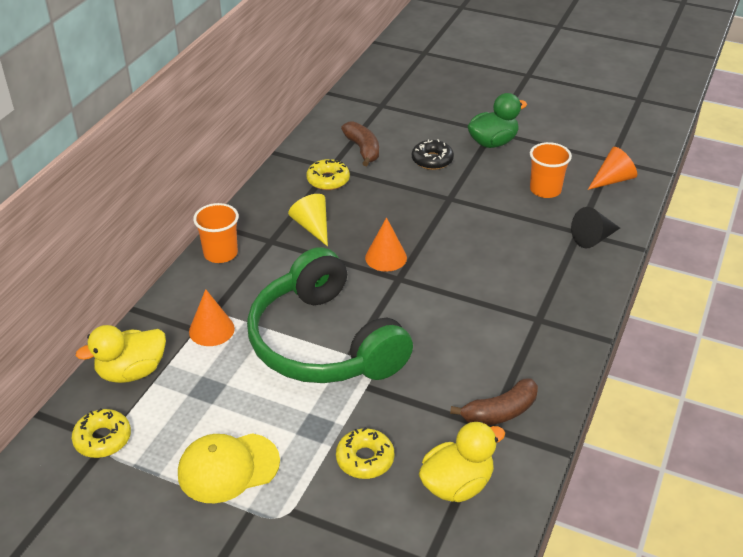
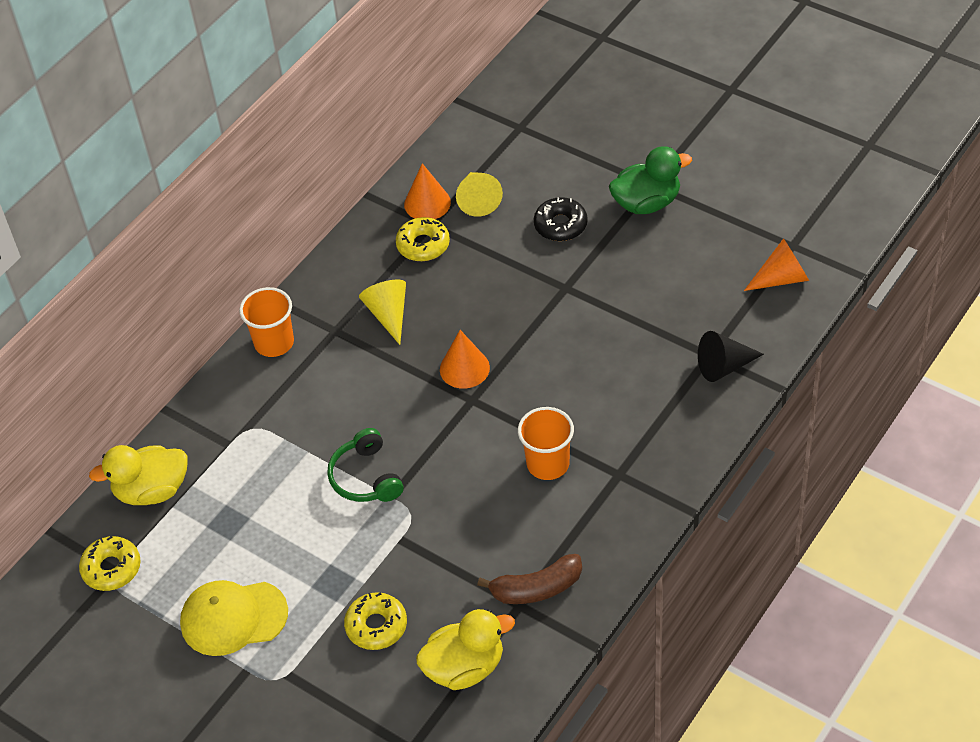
camera: 15 degrees right, 10 degrees up
orange cone [189,289,235,346] -> orange cone moved to [404,163,451,219]
green headphones [247,247,413,383] -> green headphones [327,428,404,502], size x0.44
brown banana [341,121,379,166] -> yellow cone [456,172,503,217]
orange cup [530,142,572,198] -> orange cup moved to [518,407,574,480]

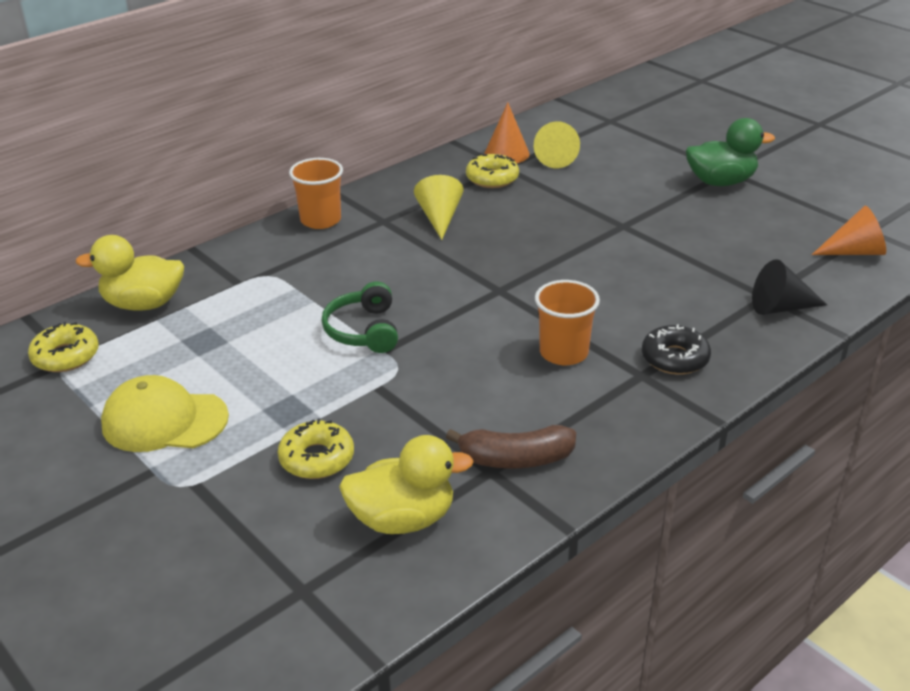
camera: 10 degrees right, 15 degrees down
orange cone [440,330,490,389] -> none
black donut [534,197,588,241] -> black donut moved to [642,324,711,375]

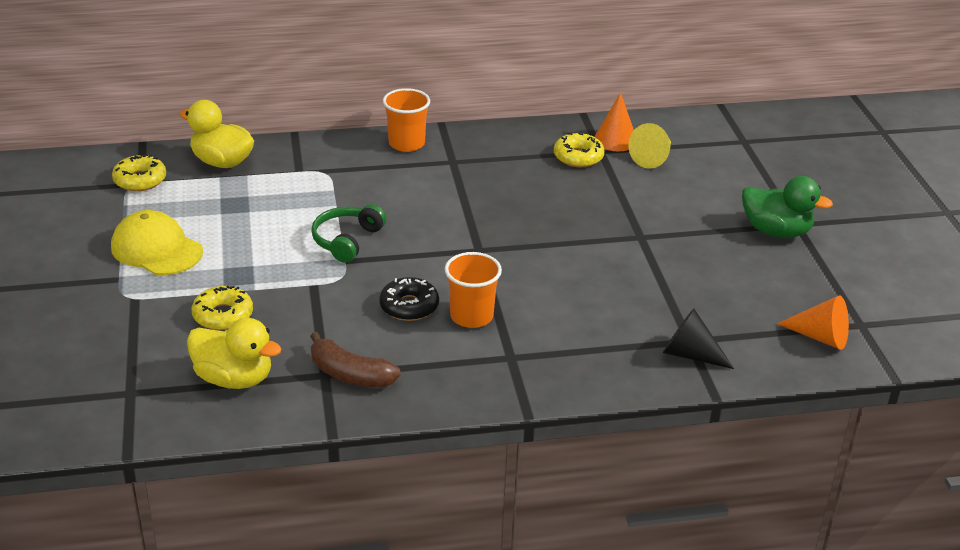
camera: 30 degrees right, 0 degrees up
yellow cone [414,175,463,240] -> none
black donut [642,324,711,375] -> black donut moved to [379,277,439,321]

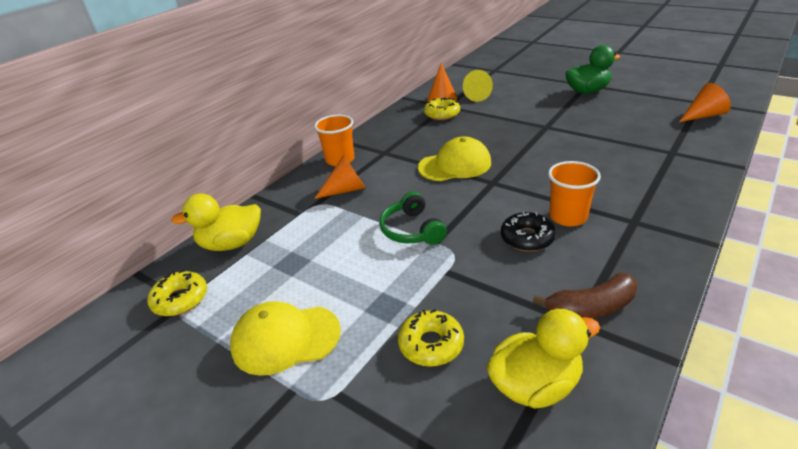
camera: 40 degrees left, 0 degrees up
black cone [663,308,734,369] -> none
none -> orange cone [314,155,365,199]
none -> yellow cap [418,137,491,181]

